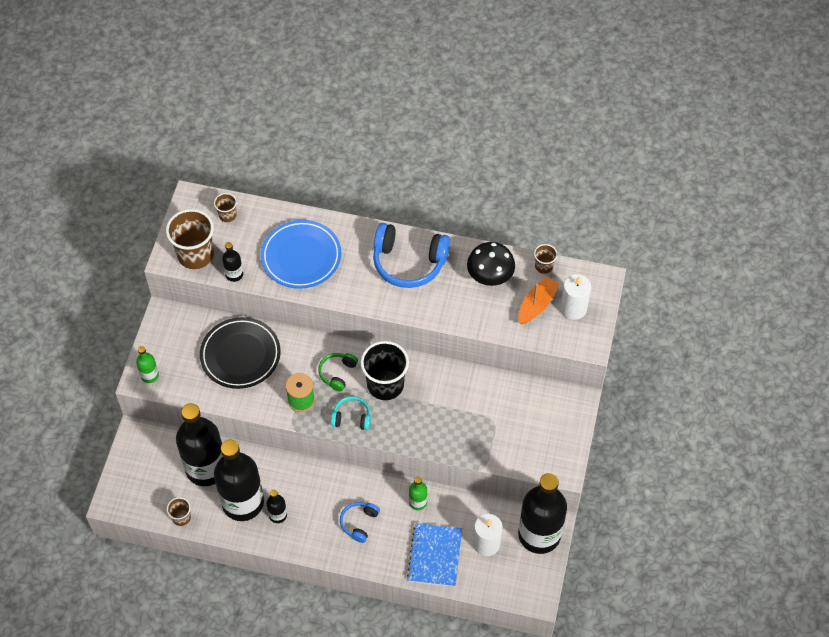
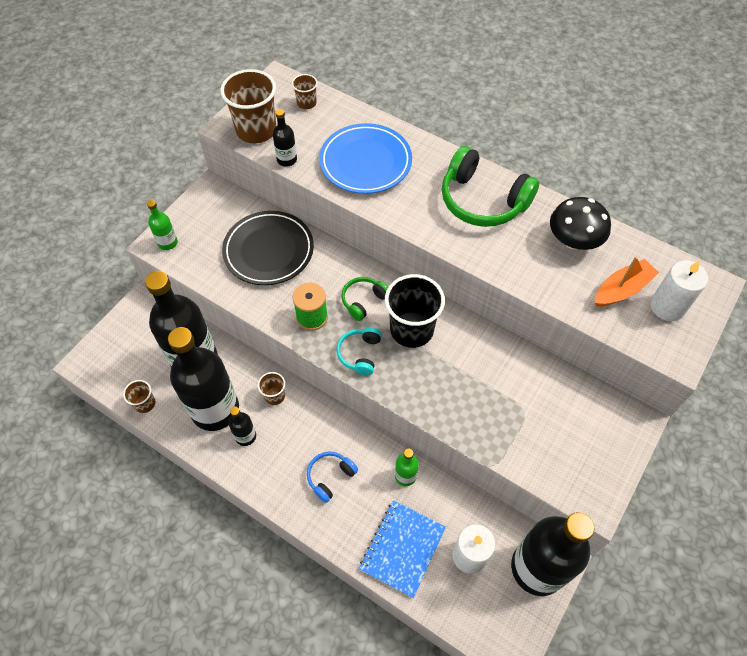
camera: 20 degrees right, 0 degrees up
turquoise headphones [331,396,371,430] -> turquoise headphones turned 105 degrees counterclockwise [336,327,382,375]
blue headphones [373,223,450,288] -> green headphones [442,146,539,227]
brown cup [534,244,557,274] -> brown cup moved to [258,372,285,405]

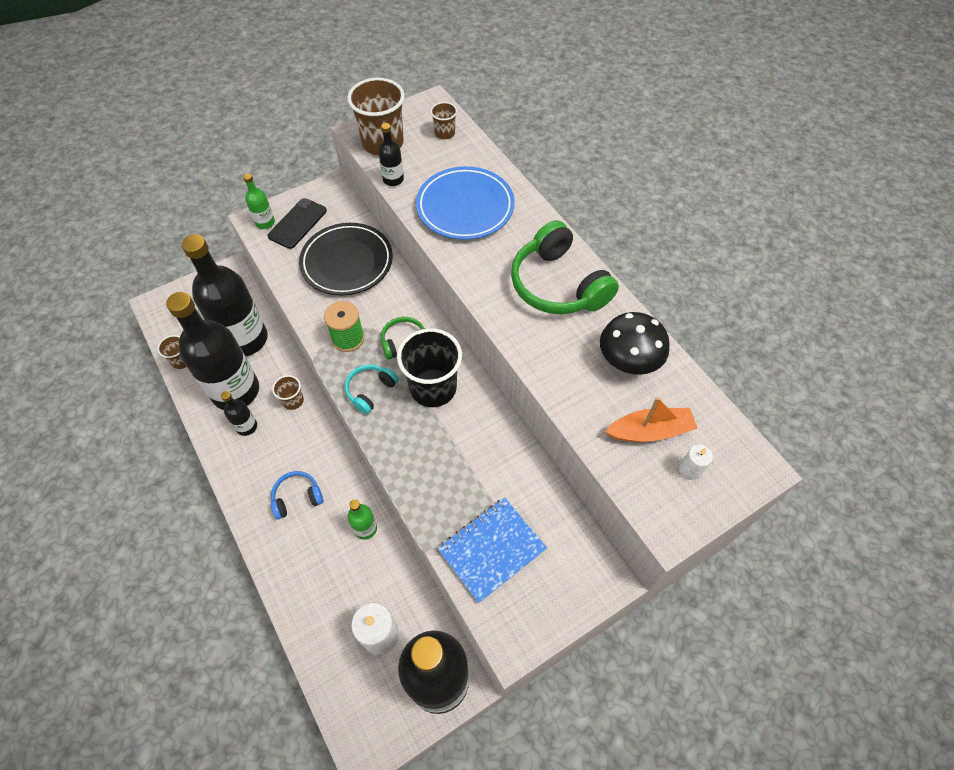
camera: 25 degrees right, 0 degrees up
blue notebook [359,500,446,598] -> blue notebook moved to [437,498,547,603]
white candle [651,260,708,321] -> white candle [679,444,713,480], size x0.55
none -> black phone [268,198,327,249]

